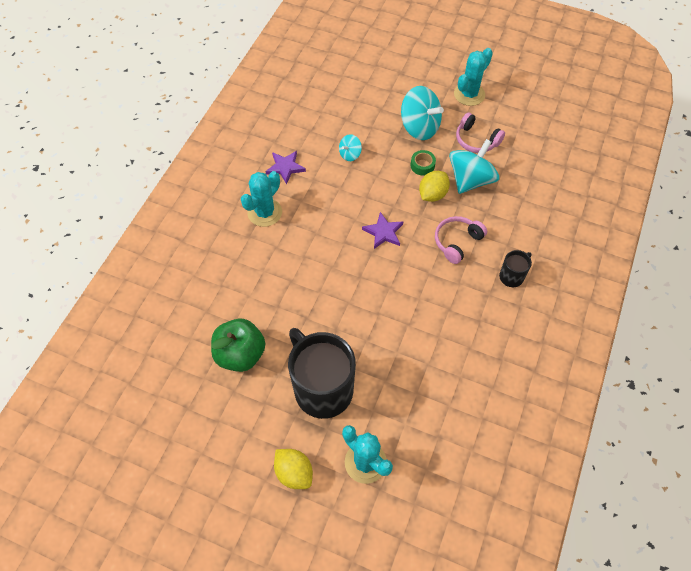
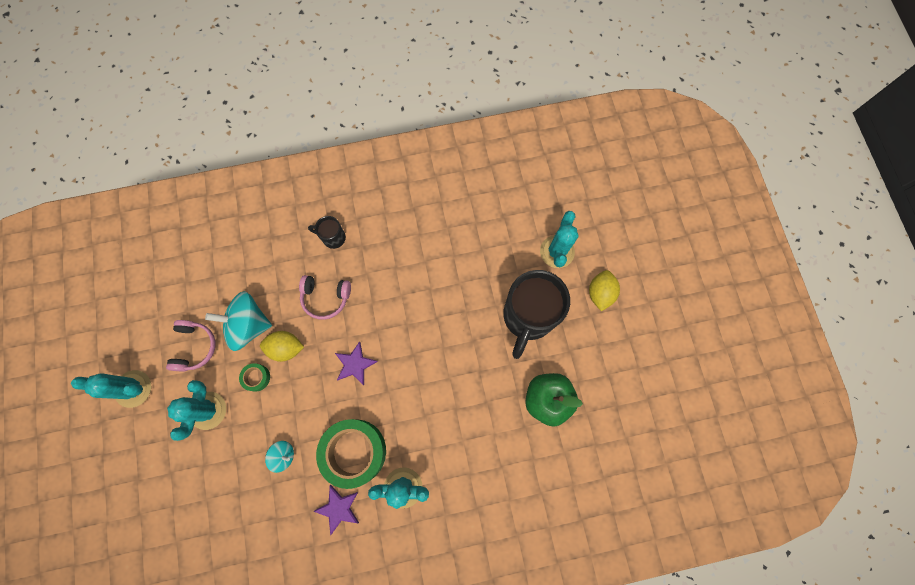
camera: 125 degrees left, 15 degrees up
turquoise spinning top [401,86,444,140] -> turquoise cactus [167,380,226,441]
none -> green tape [316,419,386,489]

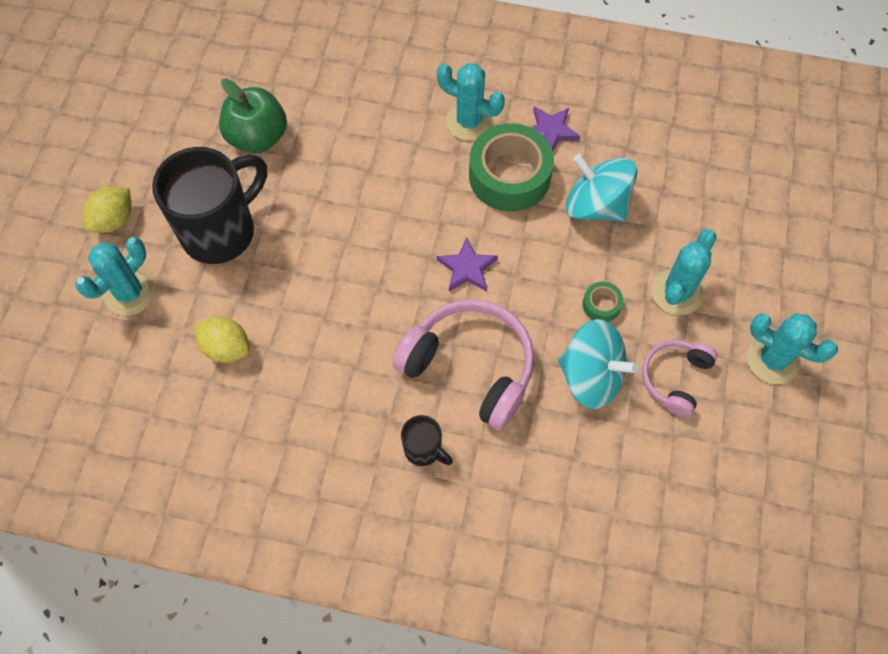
camera: 155 degrees left, 10 degrees down
yellow lemon [260,331,304,362] -> yellow lemon moved to [194,317,250,363]
turquoise spinning top [265,441,294,473] -> turquoise spinning top [566,154,637,222], size x2.03
pink headphones [299,275,351,320] -> pink headphones [393,299,534,430], size x1.74

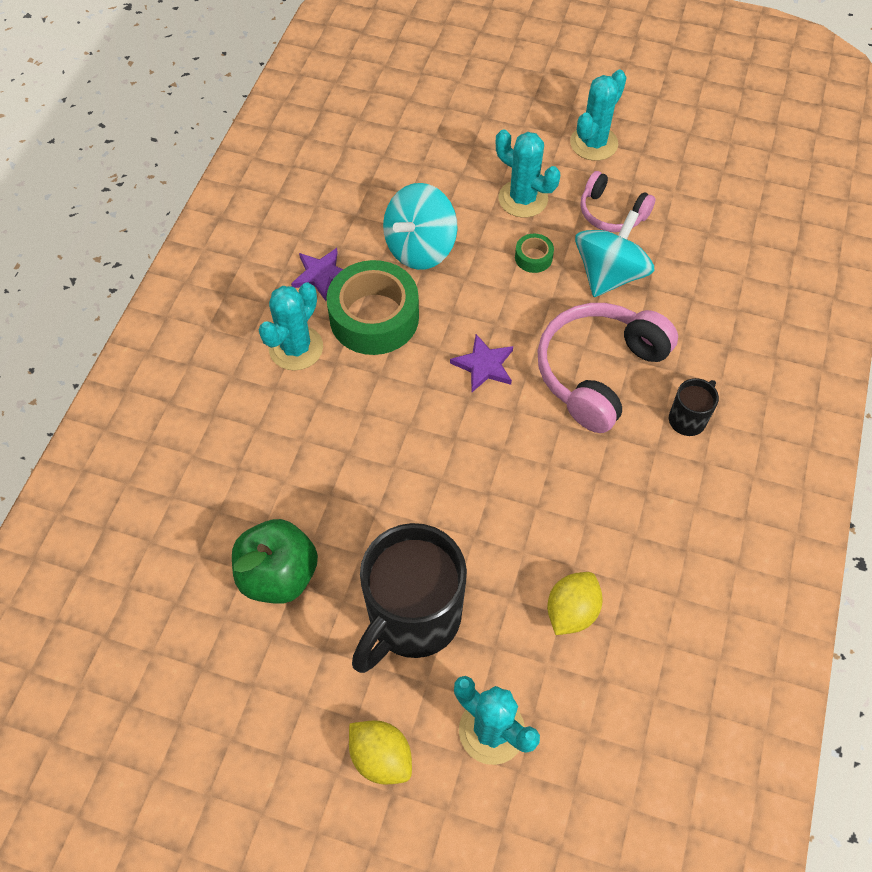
camera: 85 degrees left, 5 degrees down
black mug [152,147,267,264] -> black mug turned 105 degrees counterclockwise [352,523,467,673]

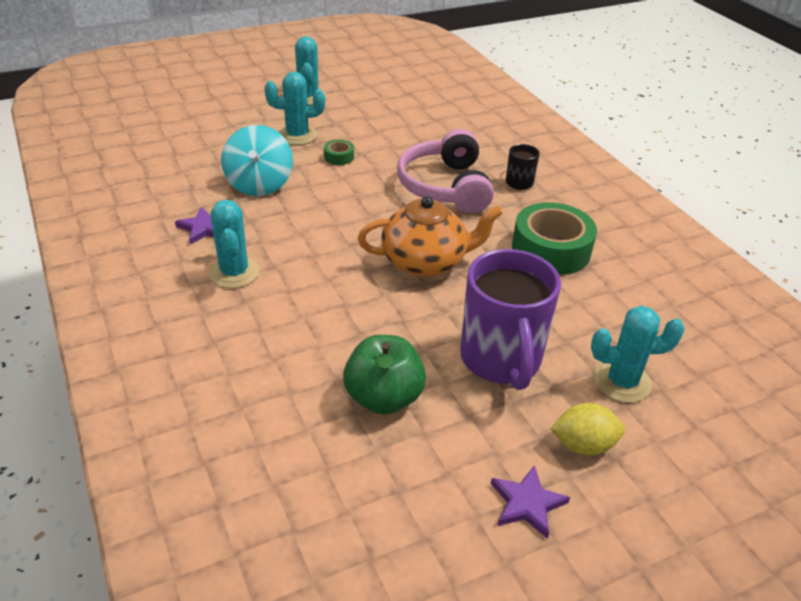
camera: 45 degrees left, 20 degrees down
green tape [326,260,419,355] -> green tape moved to [512,202,597,275]
black mug [352,523,467,673] -> purple mug [460,249,561,390]
purple star [450,334,513,392] -> purple star moved to [491,465,570,539]
yellow lemon [547,572,603,635] -> none
turquoise spinning top [575,210,654,297] -> none
pink headphones [580,171,656,232] -> none
none -> orange teapot [358,196,503,277]

